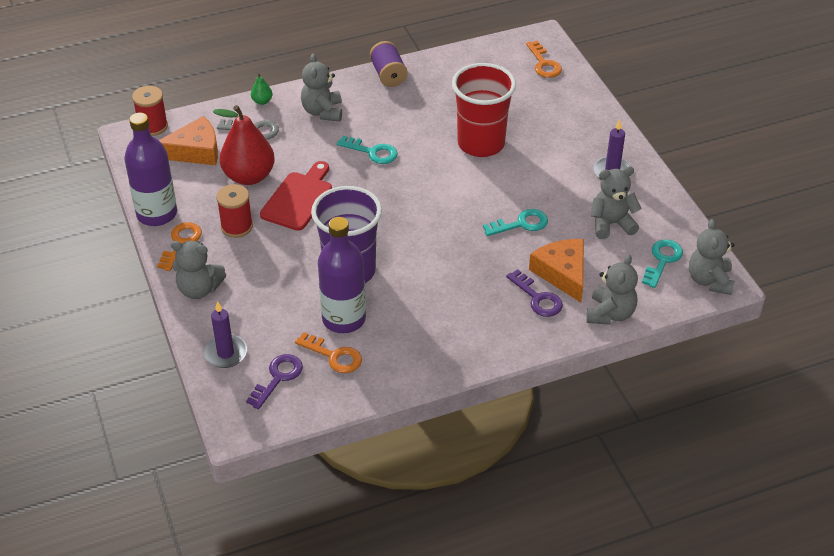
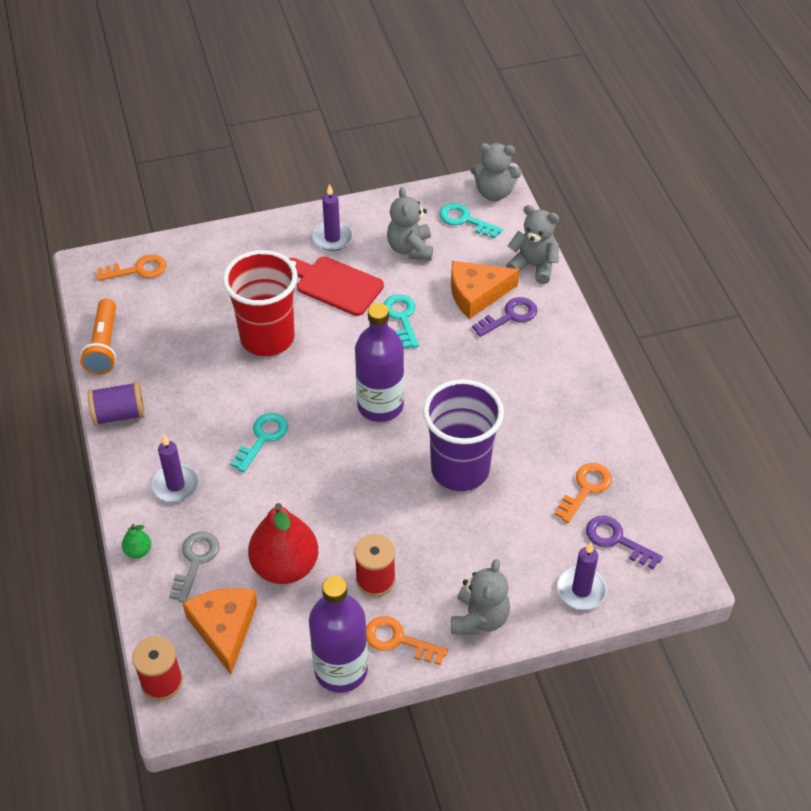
camera: 85 degrees left, 5 degrees up
red cutting board [260,161,332,231] -> red cutting board moved to [289,257,384,316]
grey teddy bear [301,53,342,122] -> purple candle [151,435,199,502]
purple bottle [318,217,366,333] -> purple bottle moved to [355,303,404,422]
none -> orange flashlight [80,299,116,375]

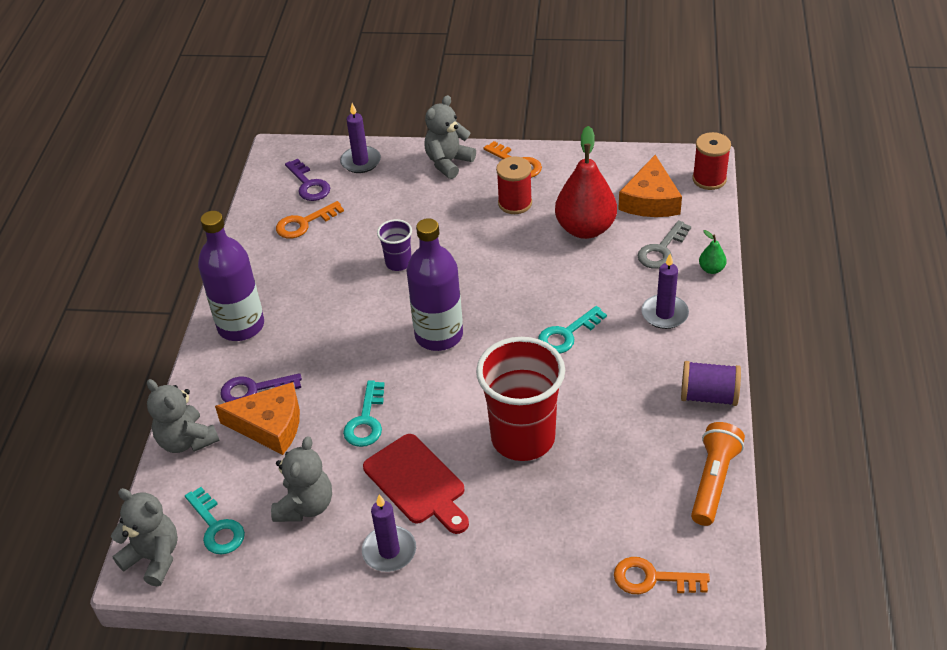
camera: 155 degrees left, 5 degrees down
purple bottle [309,576,368,693] -> purple bottle moved to [198,211,264,341]
purple cup [423,379,504,491] -> purple cup [377,219,412,271], size x0.47

